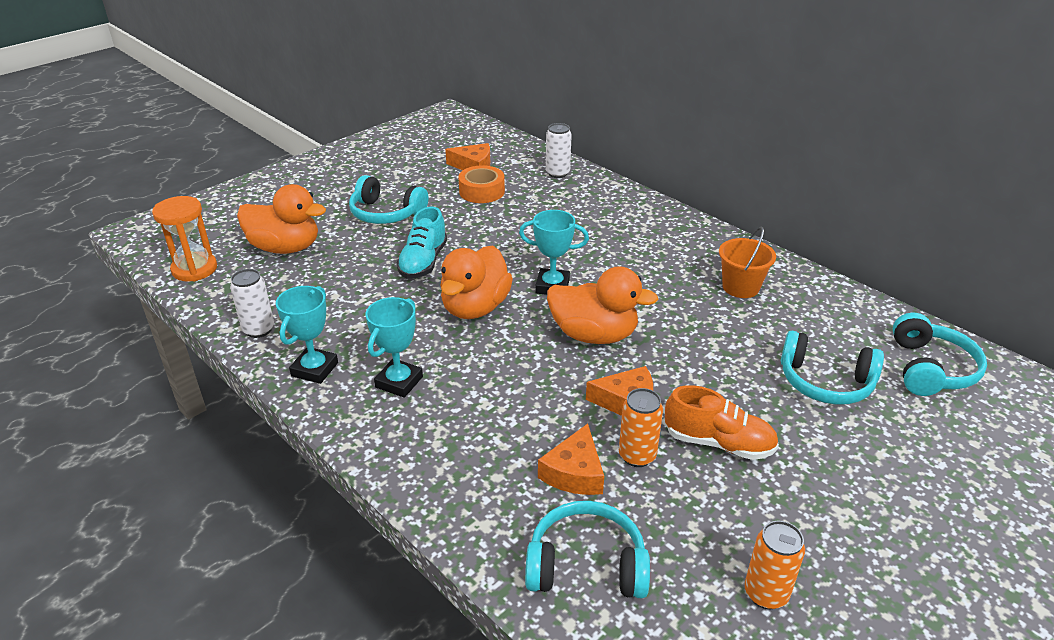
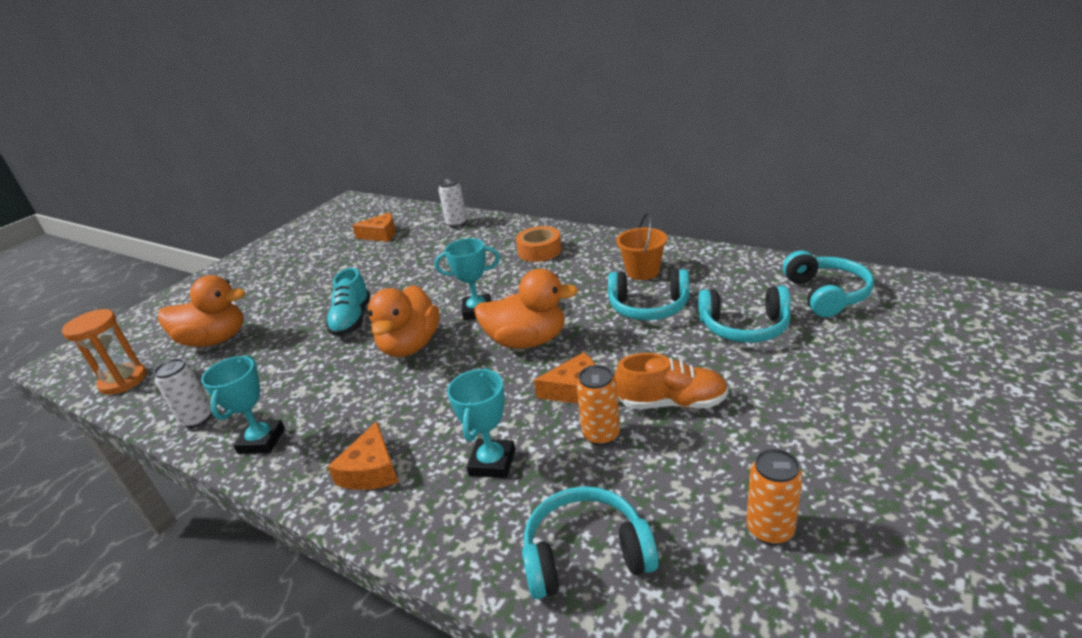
camera: 10 degrees left, 5 degrees down
turquoise headphones [349,175,428,224] -> turquoise headphones moved to [608,269,689,320]
turquoise trophy [365,297,423,398] -> turquoise trophy moved to [447,368,515,478]
orange tape [458,165,505,203] -> orange tape moved to [516,226,562,262]
orange cheese [538,423,604,495] -> orange cheese moved to [327,421,398,490]

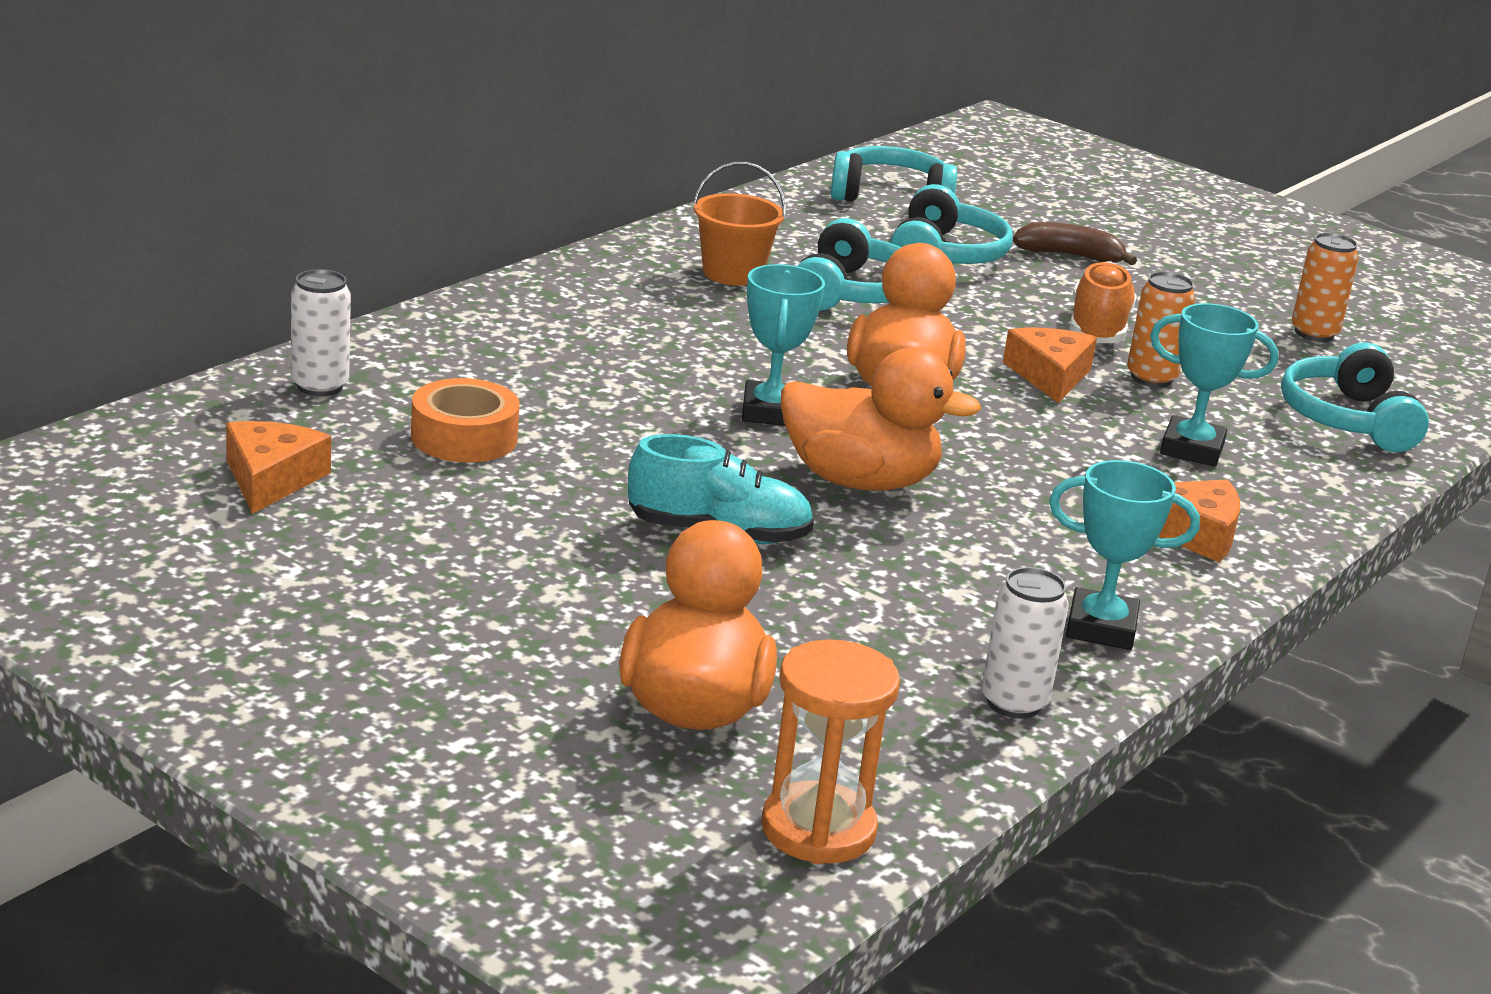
camera: 90 degrees left, 5 degrees down
orange tape [516,226,562,262] -> orange tape moved to [411,378,520,463]
none -> brown banana [1013,222,1137,265]

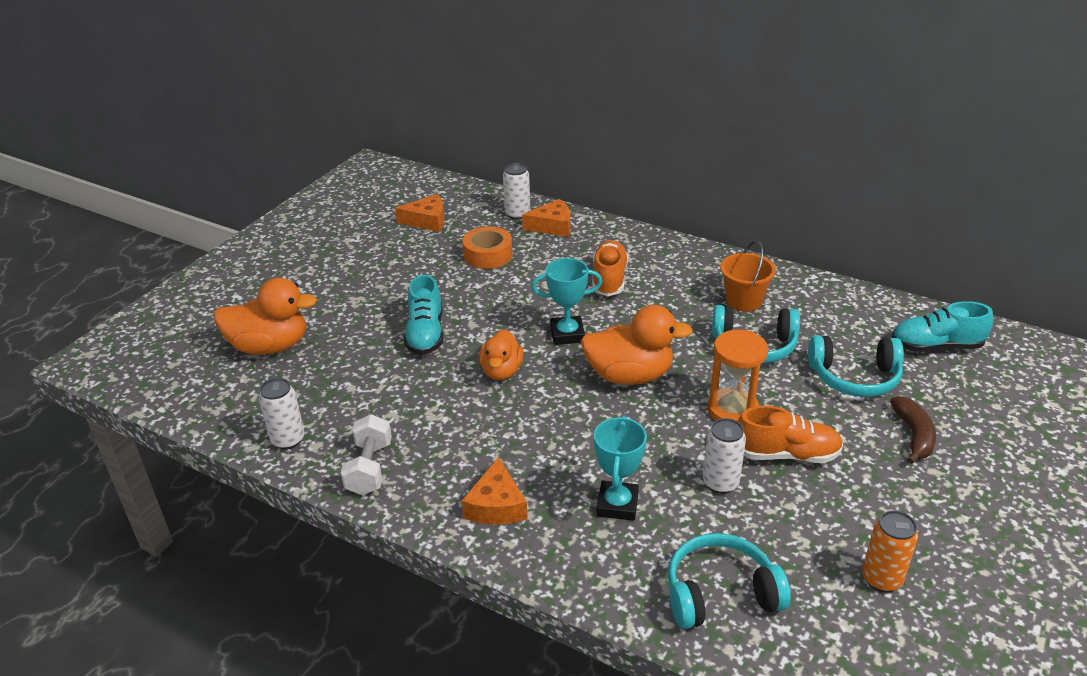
camera: 85 degrees right, 10 degrees up
orange hourglass [762,639,900,864] -> orange hourglass moved to [707,330,768,421]
orange duck [781,348,981,491] -> orange duck [479,329,524,380], size x0.64
turquoise headphones [830,146,957,202] -> turquoise shoe [892,301,993,352]
orange cheese [1003,328,1097,403] -> orange cheese moved to [522,199,570,237]
turquoise trophy [1049,460,1200,650] -> white dumbbell [341,414,392,495]
orange can [1127,272,1195,387] -> white can [703,418,746,494]
none -> orange shoe [592,240,628,296]

